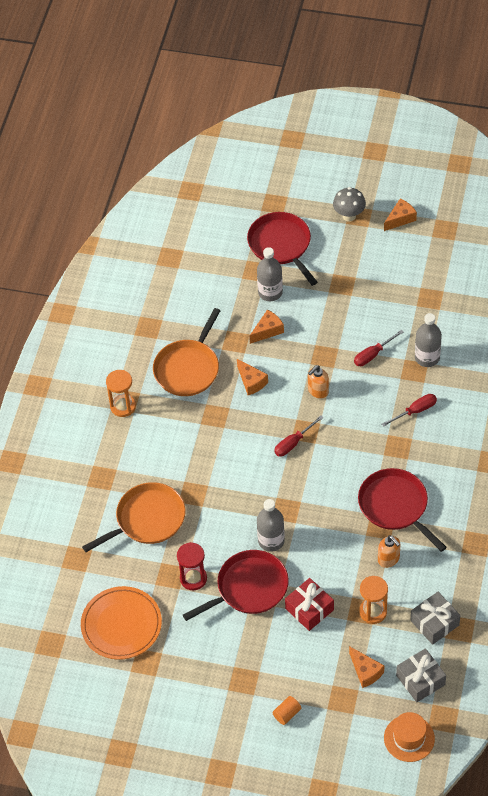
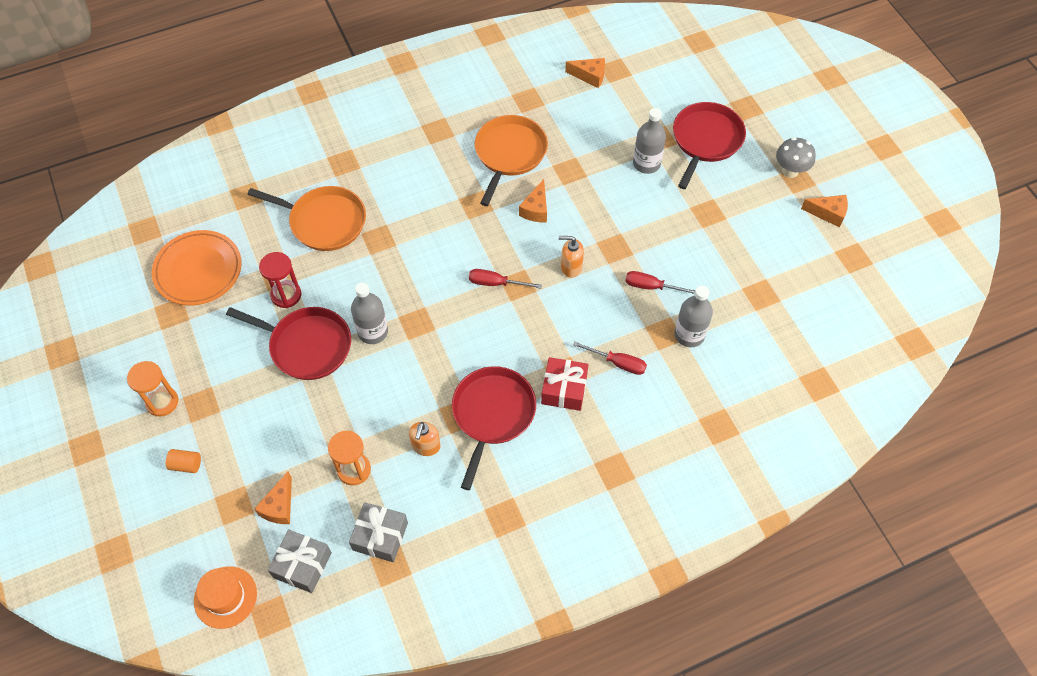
camera: 50 degrees right, 5 degrees up
orange hourglass [106,370,136,417] -> orange hourglass moved to [127,361,179,417]
orange pan [153,308,220,396] -> orange pan turned 120 degrees clockwise [475,115,548,206]
orange cheese [249,310,284,344] -> orange cheese moved to [565,58,605,88]
red gift [285,578,334,631] -> red gift moved to [541,357,589,411]

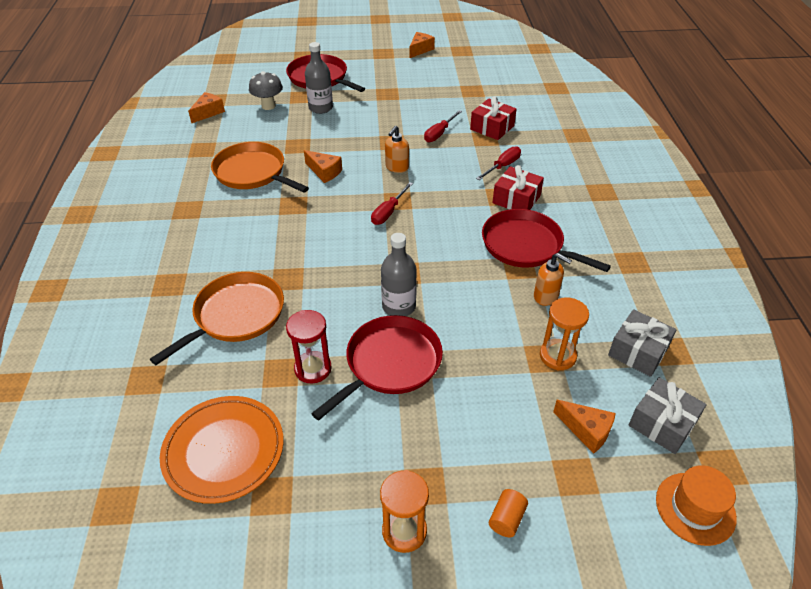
camera: 70 degrees left, 15 degrees down
grey bottle [674,286,713,347] -> red gift [470,96,517,140]
grey mushroom [776,137,816,178] -> grey mushroom moved to [249,71,283,110]

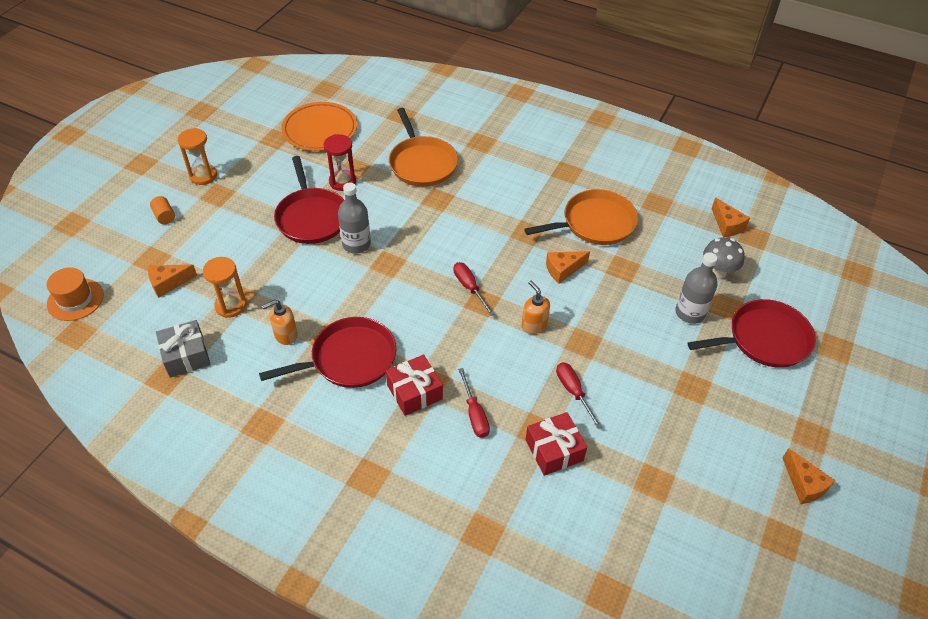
camera: 120 degrees right, 5 degrees up
grey gift [629,377,707,454] -> none

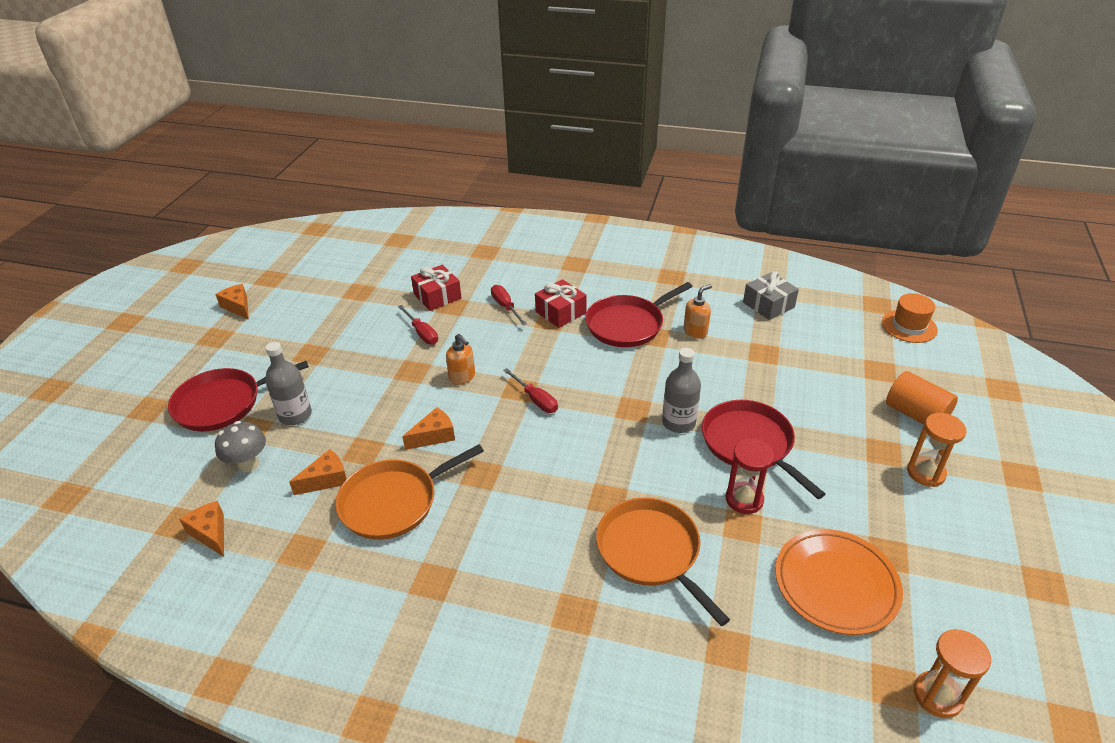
camera: 170 degrees right, 10 degrees down
orange cheese [148,264,197,298] -> orange cheese moved to [289,449,347,495]
orange cylinder [150,196,175,224] -> orange cylinder [886,371,958,425], size x1.85
orange hourglass [203,257,246,318] -> orange hourglass moved to [914,629,992,718]

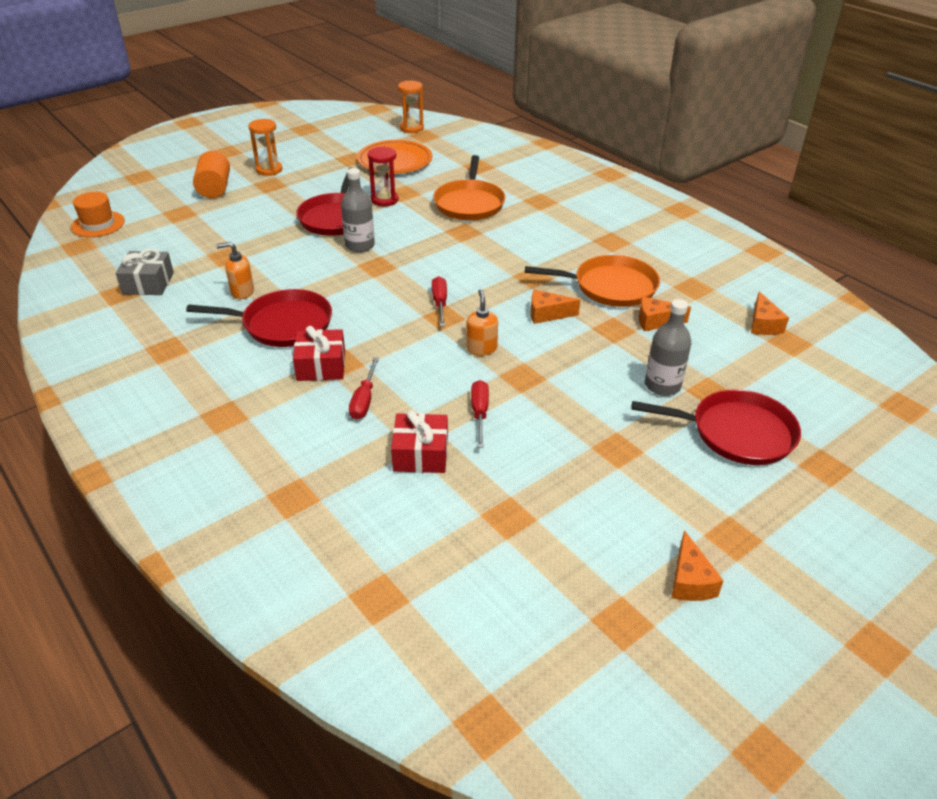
camera: 145 degrees left, 0 degrees up
grey mushroom [215,421,266,473] -> none

